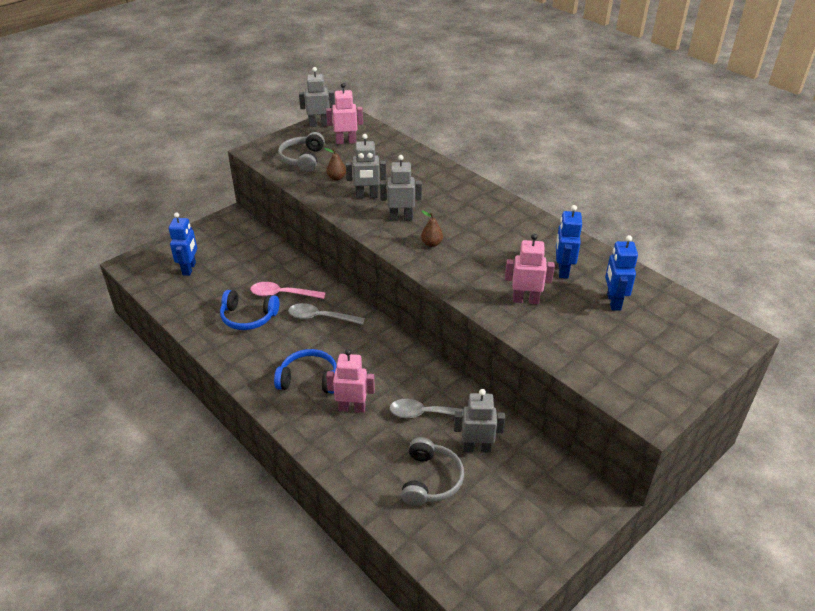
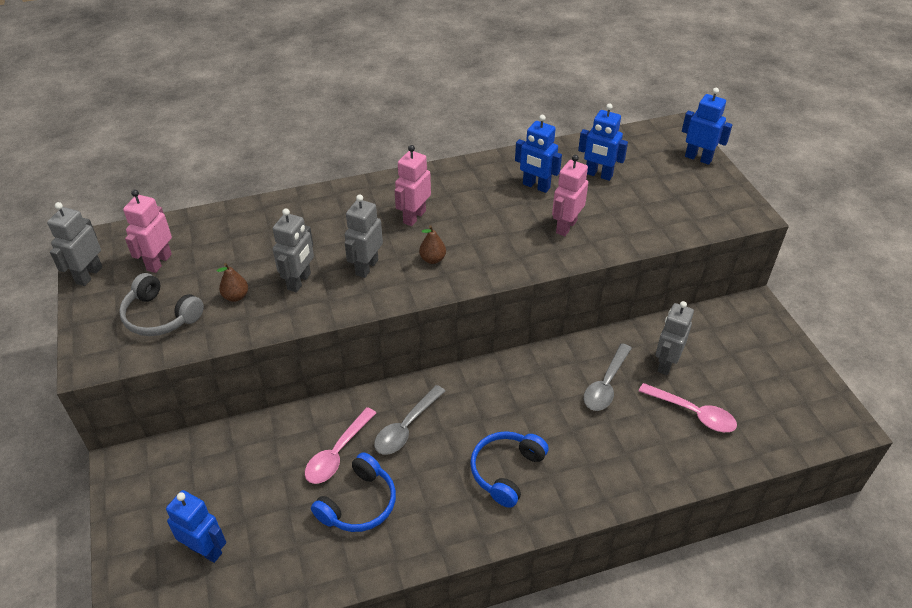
camera: 65 degrees left, 5 degrees up
pink robot [326,349,375,413] -> pink robot moved to [395,145,431,226]
grey headphones [401,437,464,506] -> pink spoon [639,383,737,432]
none -> blue robot [682,88,733,165]

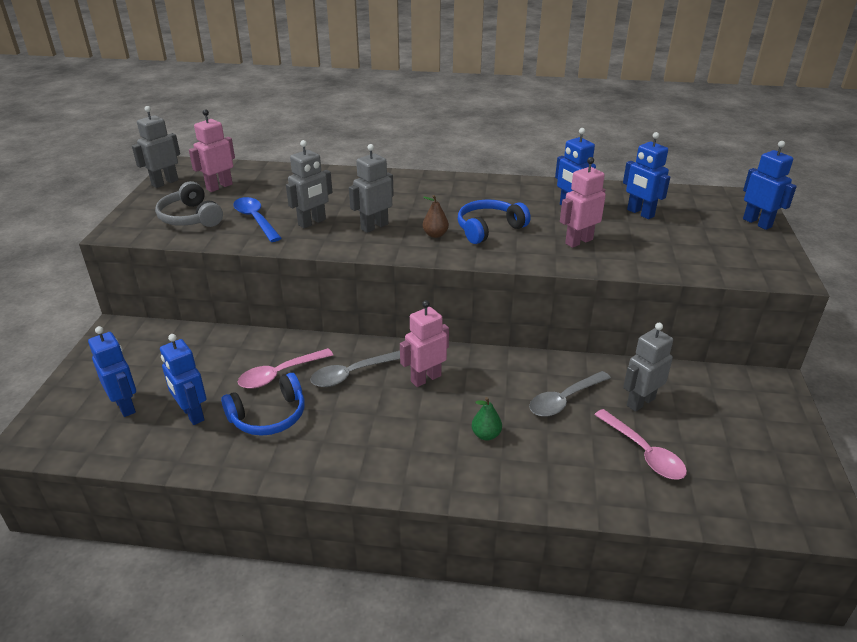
camera: 25 degrees right, 10 degrees down
brown pear [217,263,248,302] -> blue spoon [234,197,282,242]
pink robot [395,145,431,226] -> pink robot moved to [400,301,449,387]
blue headphones [470,431,549,508] -> blue headphones moved to [458,200,531,244]
none -> blue robot [160,334,206,425]
none -> green pear [472,397,502,441]

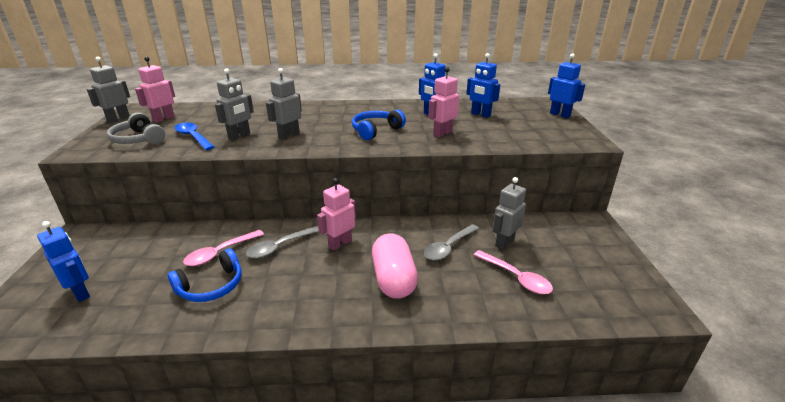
camera: 10 degrees left, 5 degrees down
blue robot [160,334,206,425] -> none
brown pear [423,195,449,238] -> none
green pear [472,397,502,441] -> pink capsule [372,233,418,299]

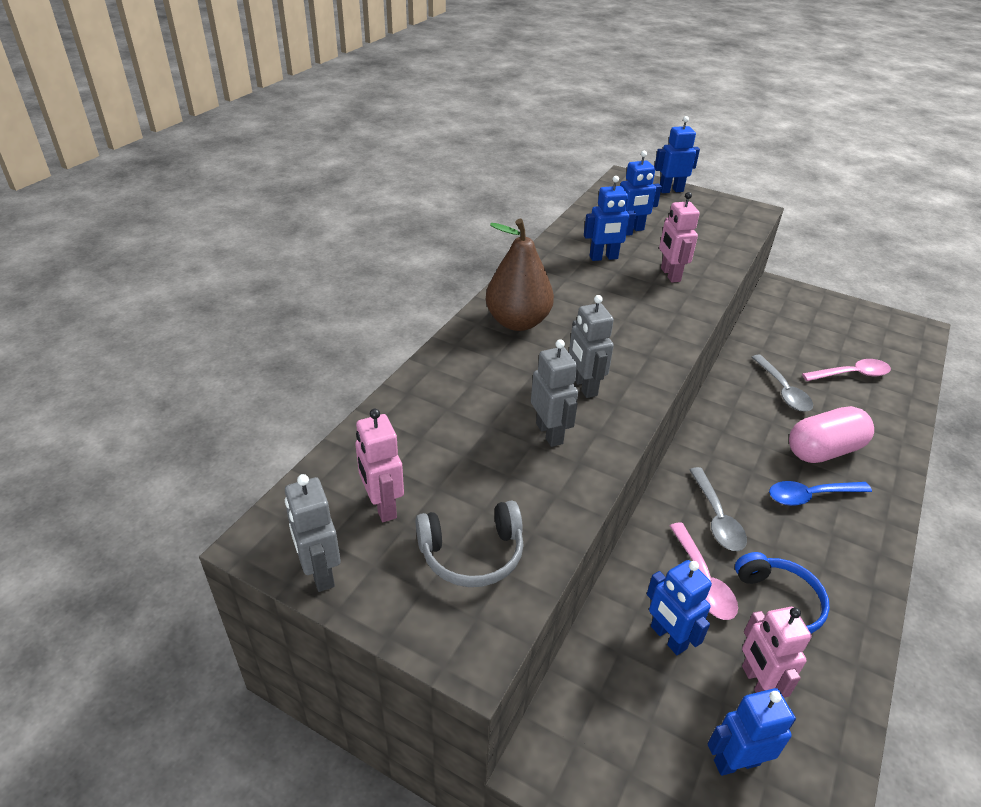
camera: 60 degrees left, 10 degrees up
blue spoon [175,122,214,150] -> blue spoon moved to [769,481,872,506]
pink robot [317,178,356,251] -> pink robot moved to [742,607,812,698]
blue headphones [352,110,406,140] -> none
pink capsule [372,233,418,299] -> pink capsule turned 45 degrees counterclockwise [789,406,874,463]
grey robot [493,177,526,250] -> none
none -> brown pear [486,219,554,331]
none -> blue robot [647,560,712,655]

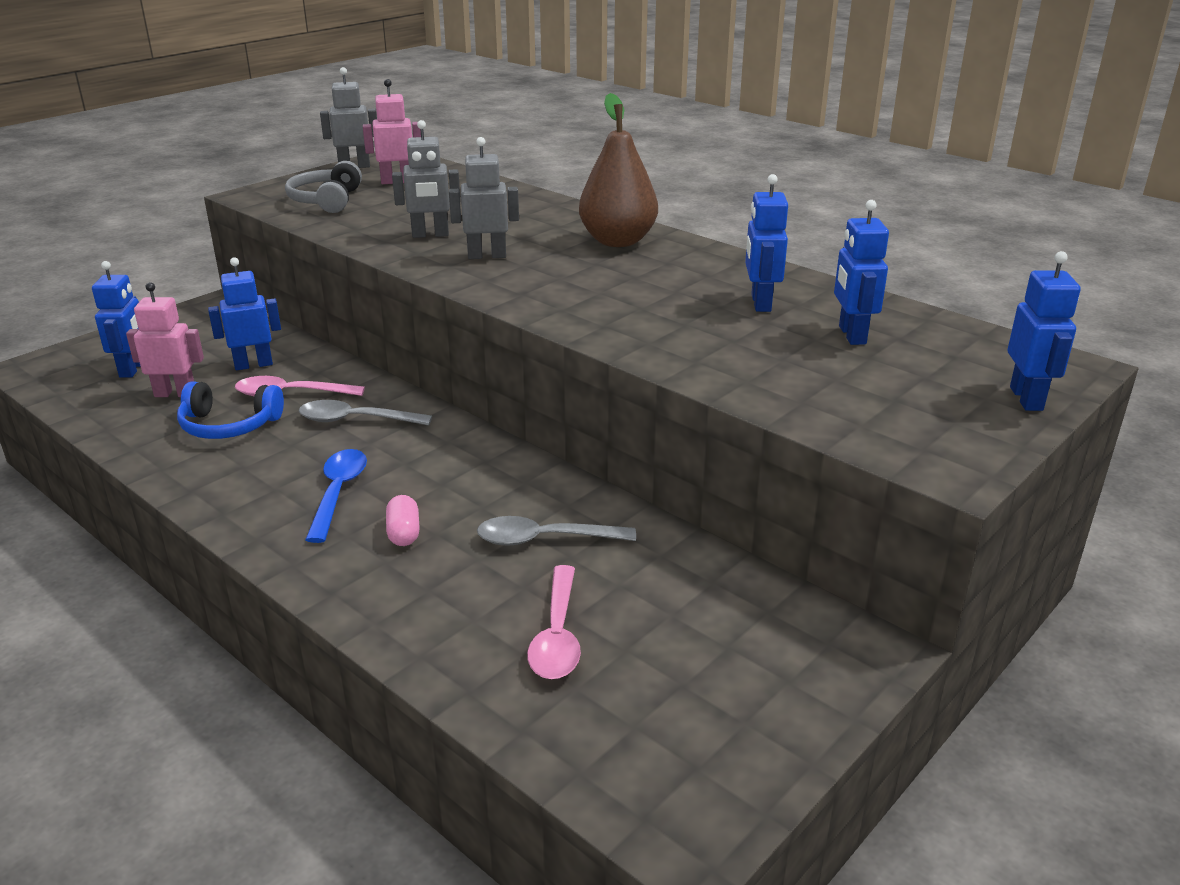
camera: 105 degrees right, 10 degrees down
pink robot [659,192,700,283] -> none
pink capsule [789,406,874,463] -> pink capsule [386,495,420,546], size x0.47

